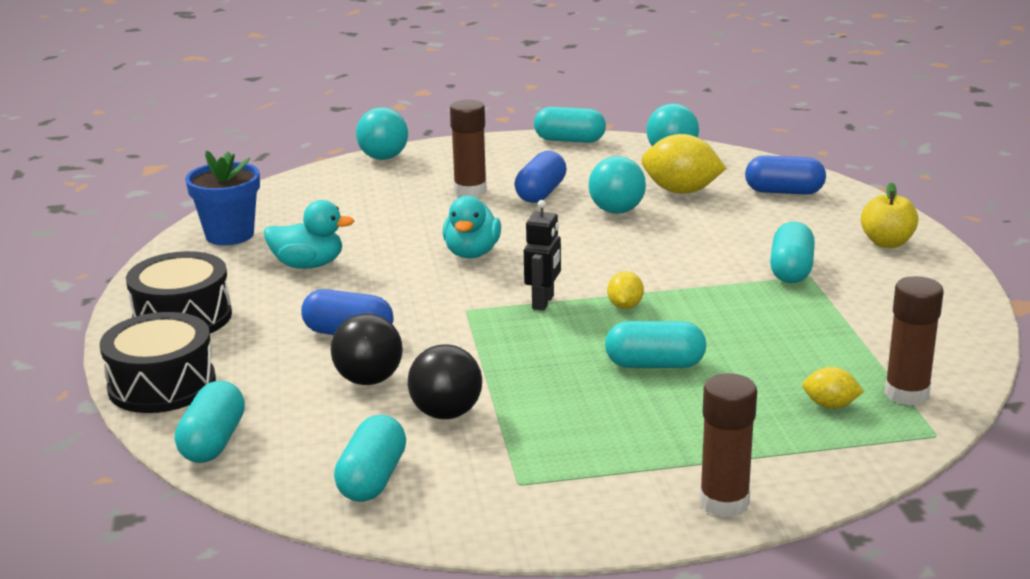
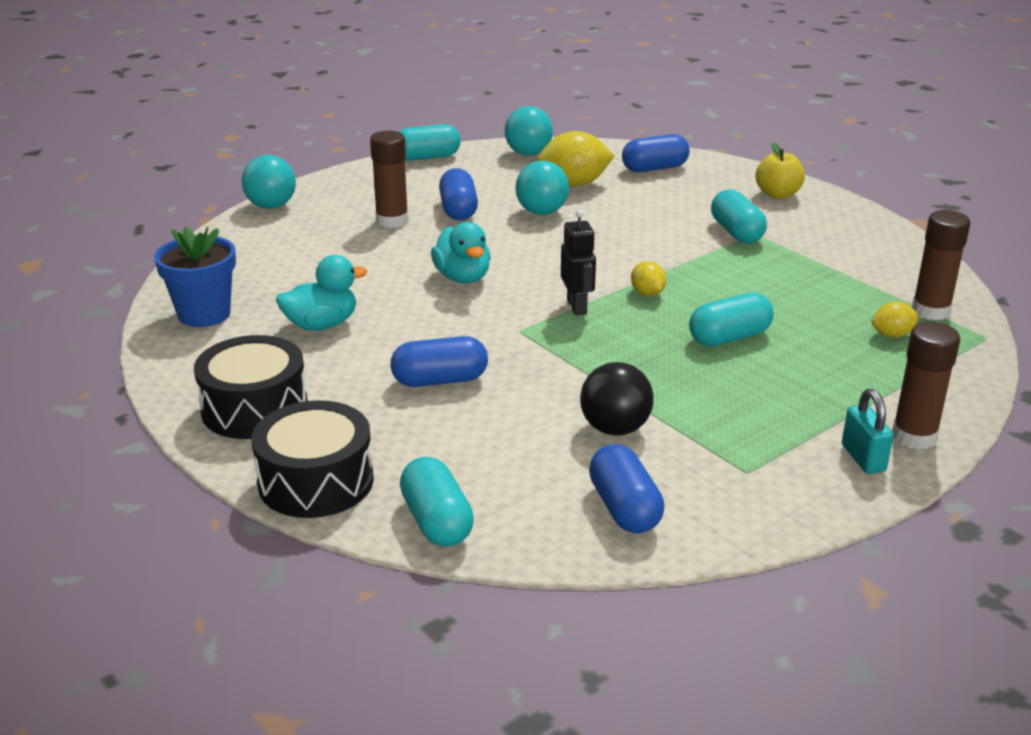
camera: 30 degrees left, 5 degrees up
black ball [331,313,403,385] -> none
turquoise capsule [334,415,406,502] -> blue capsule [589,444,664,533]
none -> turquoise padlock [842,389,894,474]

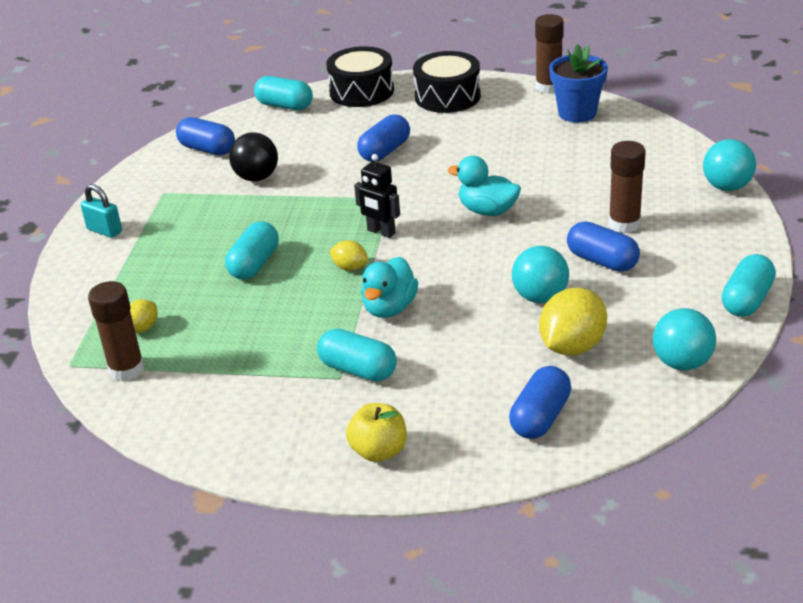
camera: 140 degrees right, 5 degrees up
turquoise duck [276,255,367,331] -> turquoise duck moved to [361,257,418,318]
brown glue stick [892,322,960,450] -> brown glue stick moved to [535,14,564,94]

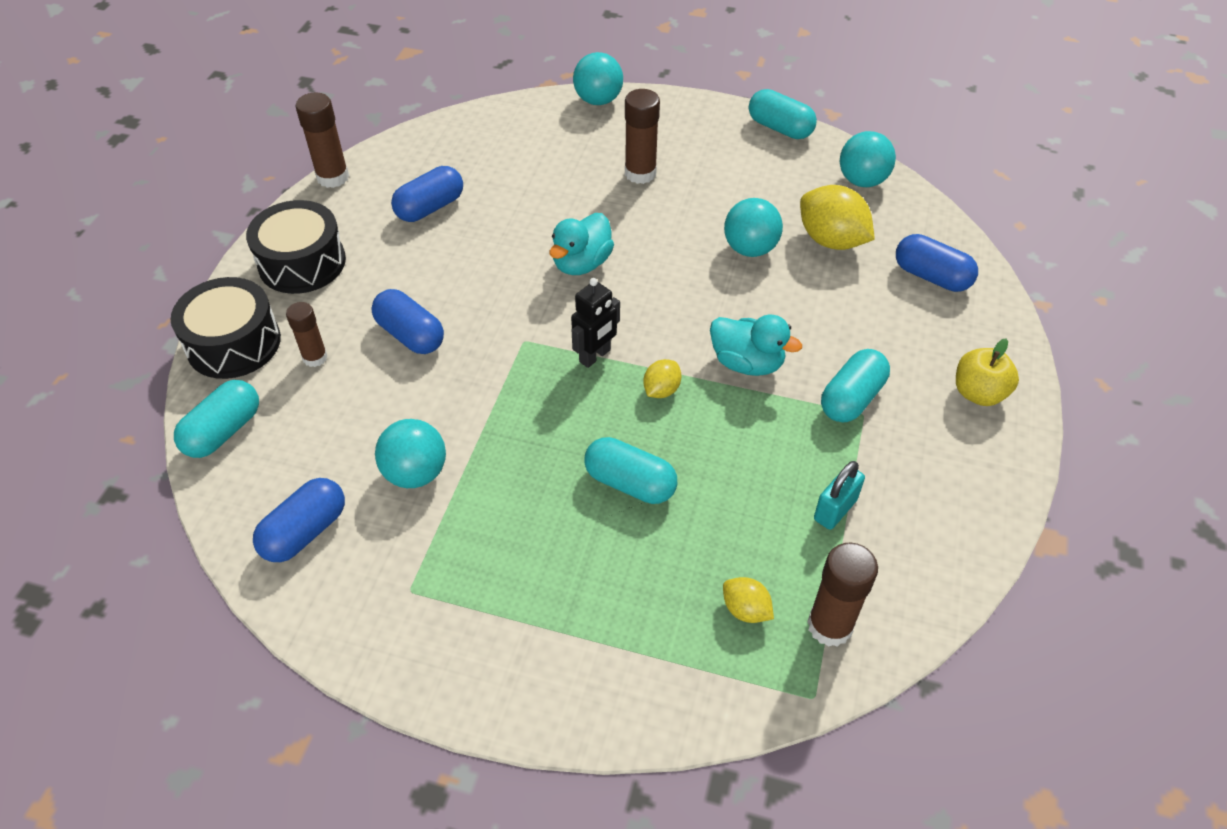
camera: 85 degrees left, 15 degrees up
turquoise padlock [81,184,122,238] -> turquoise padlock moved to [814,461,865,530]
black ball [229,132,278,181] -> turquoise ball [375,419,446,488]
blue flower pot [549,44,608,122] -> none
blue capsule [567,221,640,272] -> blue capsule moved to [391,166,463,222]
none -> brown glue stick [286,302,328,367]

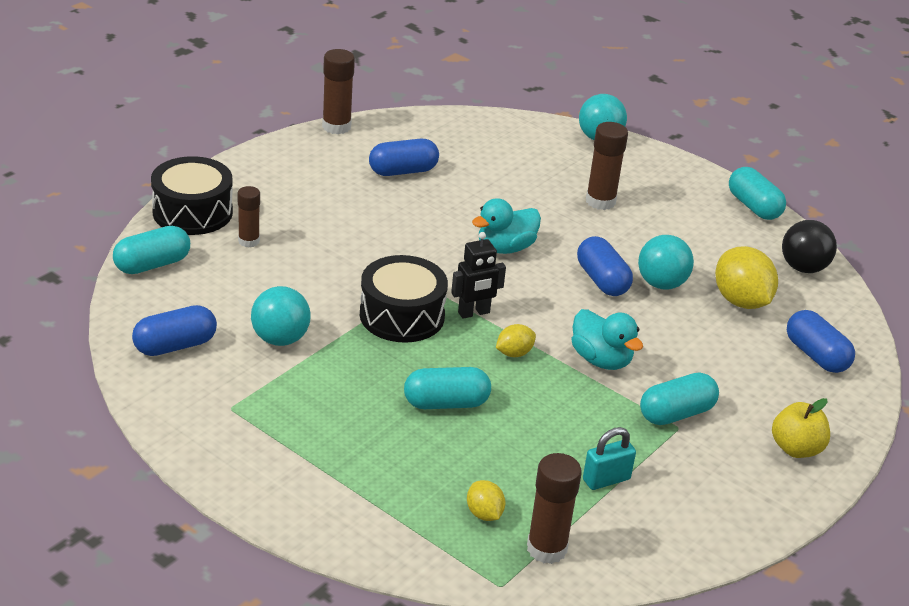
camera: 20 degrees right, 15 degrees down
black drum [246,200,346,294] -> black drum moved to [360,255,448,343]
blue capsule [371,289,444,354] -> blue capsule moved to [577,236,633,296]
turquoise capsule [584,437,677,504] -> turquoise capsule turned 60 degrees counterclockwise [404,367,491,409]
turquoise ball [840,131,896,187] -> black ball [782,220,837,273]

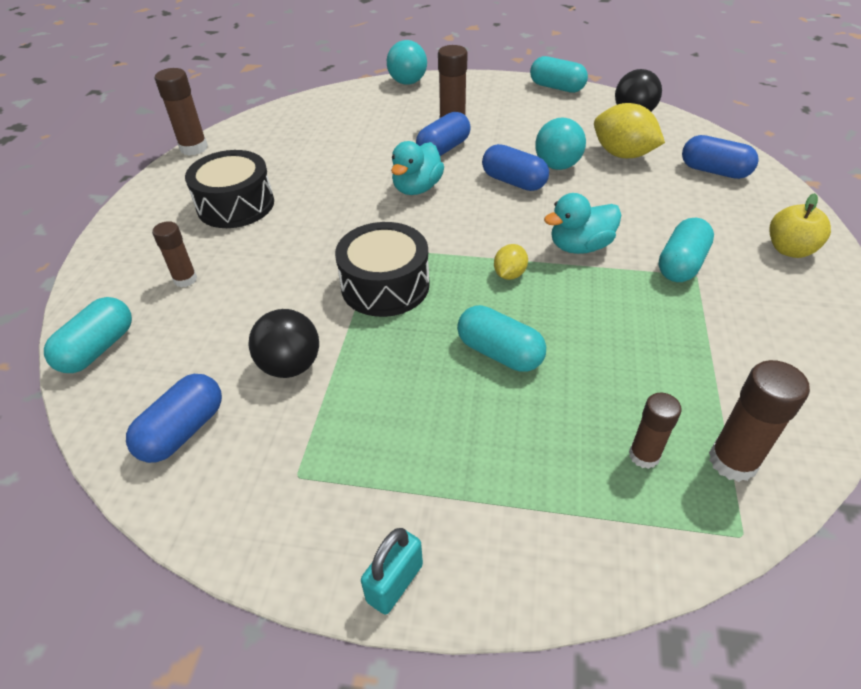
camera: 25 degrees left, 10 degrees up
black drum [151,156,233,235] -> black drum moved to [185,150,274,228]
turquoise ball [251,286,311,346] -> black ball [248,309,319,378]
blue capsule [369,139,439,176] -> blue capsule moved to [416,112,471,156]
turquoise capsule [404,367,491,409] -> turquoise capsule turned 75 degrees clockwise [457,305,546,372]
black robot [451,232,506,319] -> none
yellow lemon [467,480,505,521] -> brown glue stick [629,393,682,469]
turquoise duck [571,309,643,370] -> turquoise duck turned 135 degrees clockwise [544,193,621,254]
turquoise padlock [583,427,636,490] -> turquoise padlock moved to [361,528,423,615]

